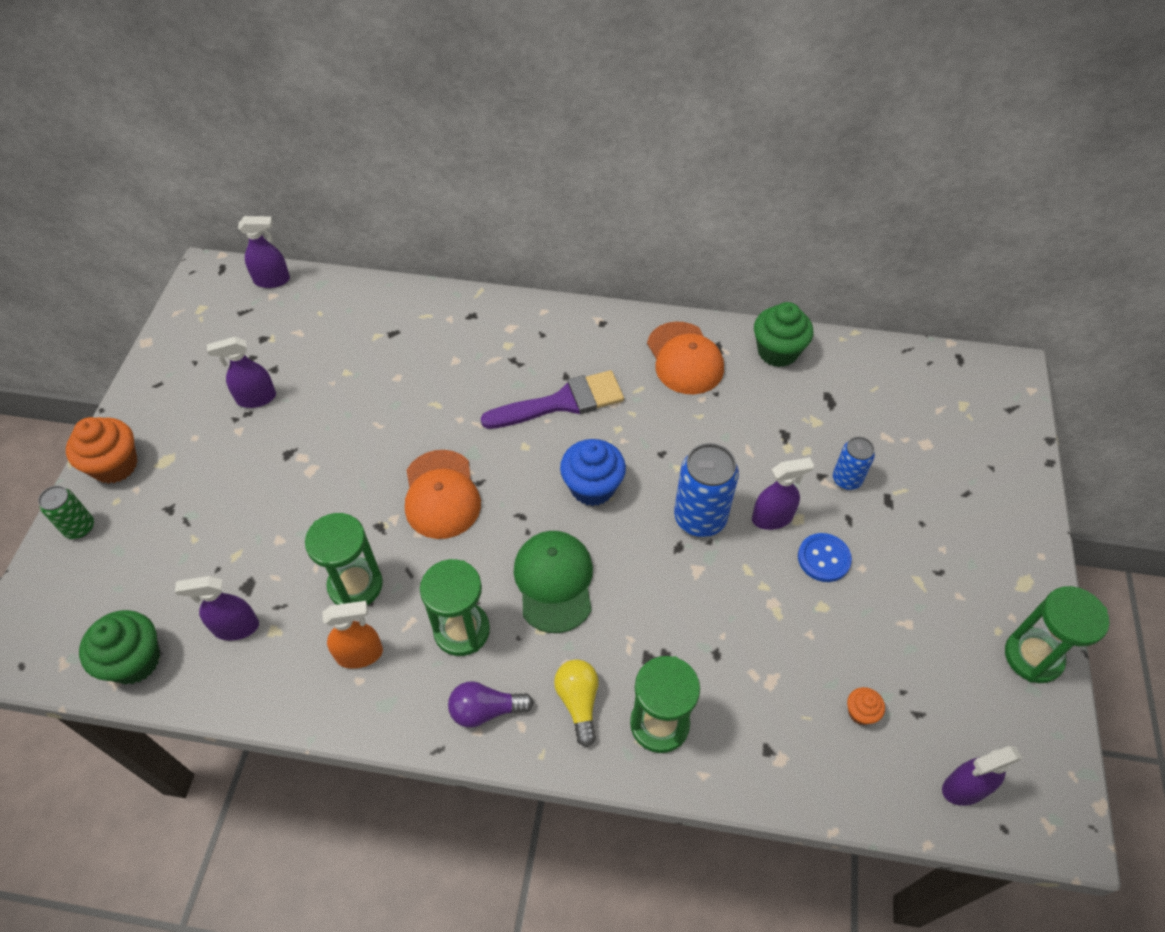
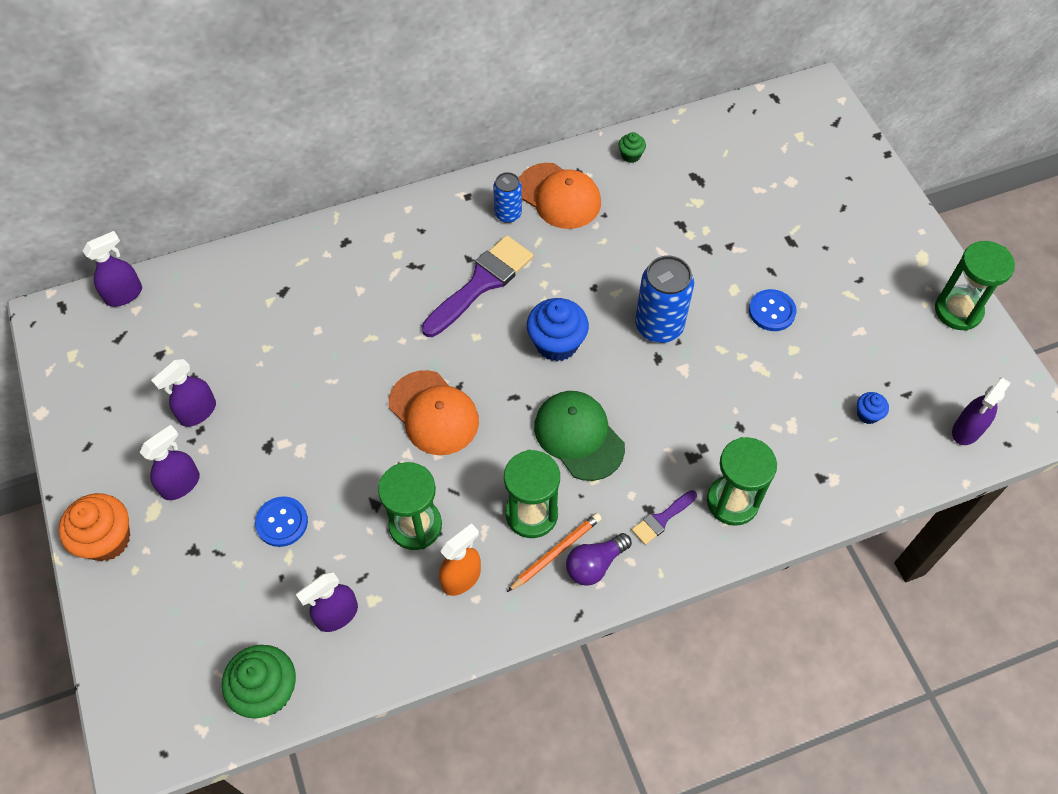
camera: 30 degrees left, 5 degrees up
green can [38,486,94,539] -> none
yellow light bulb [554,659,599,747] -> purple brush [632,490,697,545]
purple spray bottle [752,457,814,530] -> purple spray bottle moved to [140,425,200,500]
green cupcake [754,302,813,367] -> green cupcake [618,132,646,163], size x0.50
blue can [833,437,875,490] -> blue can moved to [493,172,522,223]
orange cupcake [847,687,885,725] -> blue cupcake [857,392,889,424]
none -> blue button [255,496,308,547]
none -> orange pencil [507,513,602,592]

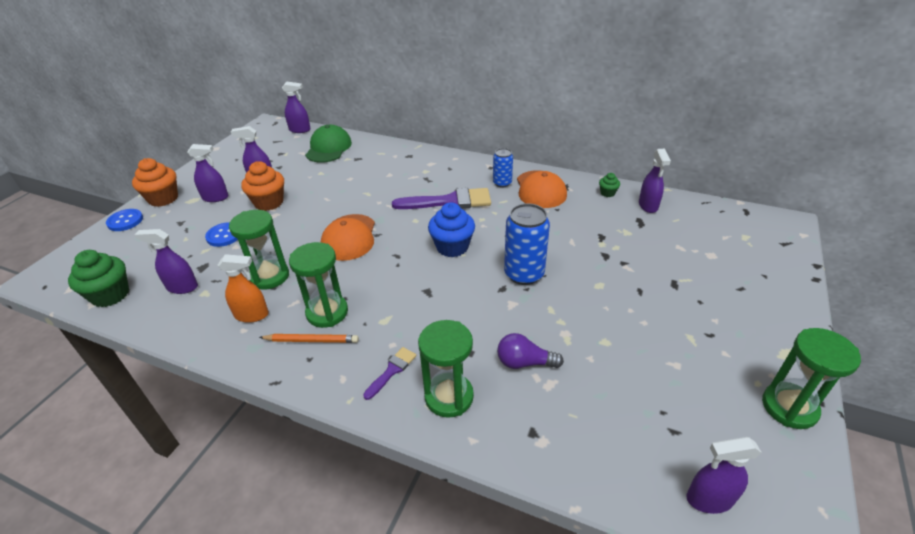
camera: 45 degrees right, 20 degrees down
green cap [534,391,625,481] -> green cap moved to [305,125,352,163]
purple light bulb [566,533,632,586] -> purple light bulb moved to [497,333,564,369]
purple brush [632,490,697,545] -> purple brush turned 120 degrees clockwise [363,347,416,400]
blue button [749,289,797,331] -> blue button moved to [106,209,143,231]
blue cupcake [857,392,889,424] -> none
none -> orange cupcake [241,161,284,211]
none -> purple spray bottle [639,149,671,213]

